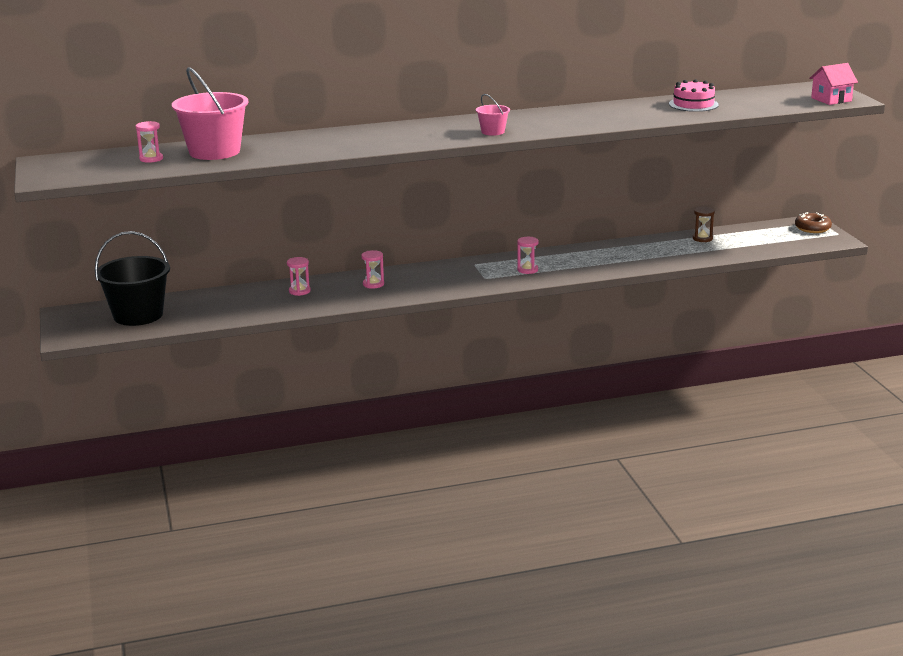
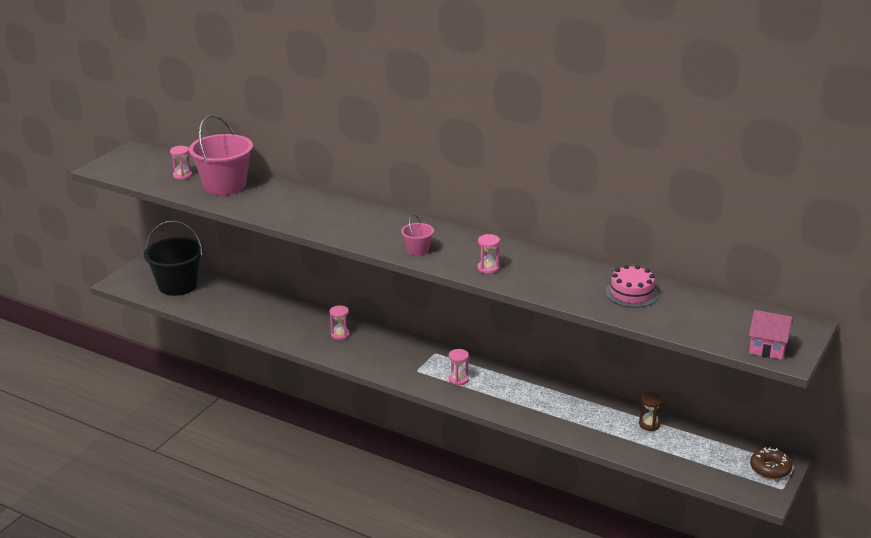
camera: 45 degrees right, 5 degrees up
pink hourglass [287,257,311,296] -> pink hourglass moved to [478,234,500,274]

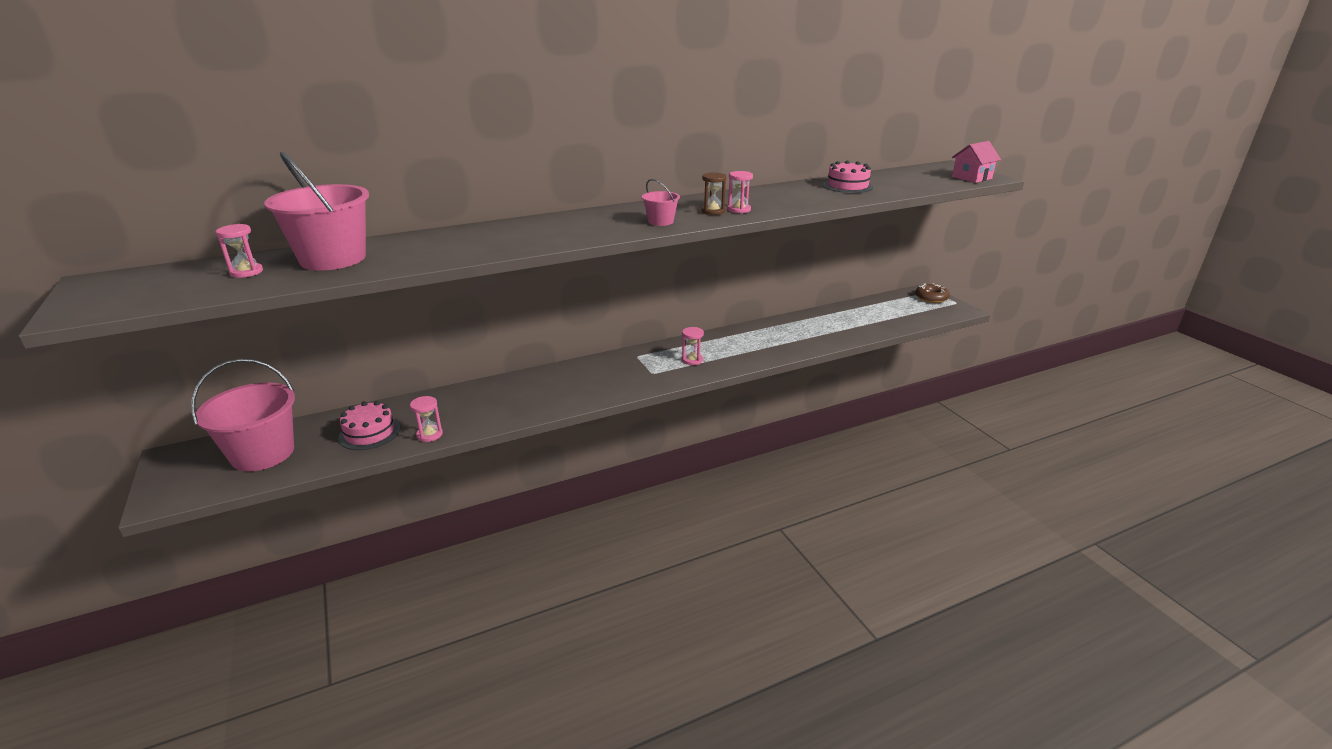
camera: 55 degrees left, 0 degrees up
black bucket [144,221,203,296] -> pink bucket [191,359,295,471]
pink hourglass [330,305,350,340] -> pink hourglass moved to [410,396,443,442]
brown hourglass [639,392,663,431] -> brown hourglass moved to [701,172,727,215]
none -> pink cake [338,401,400,450]

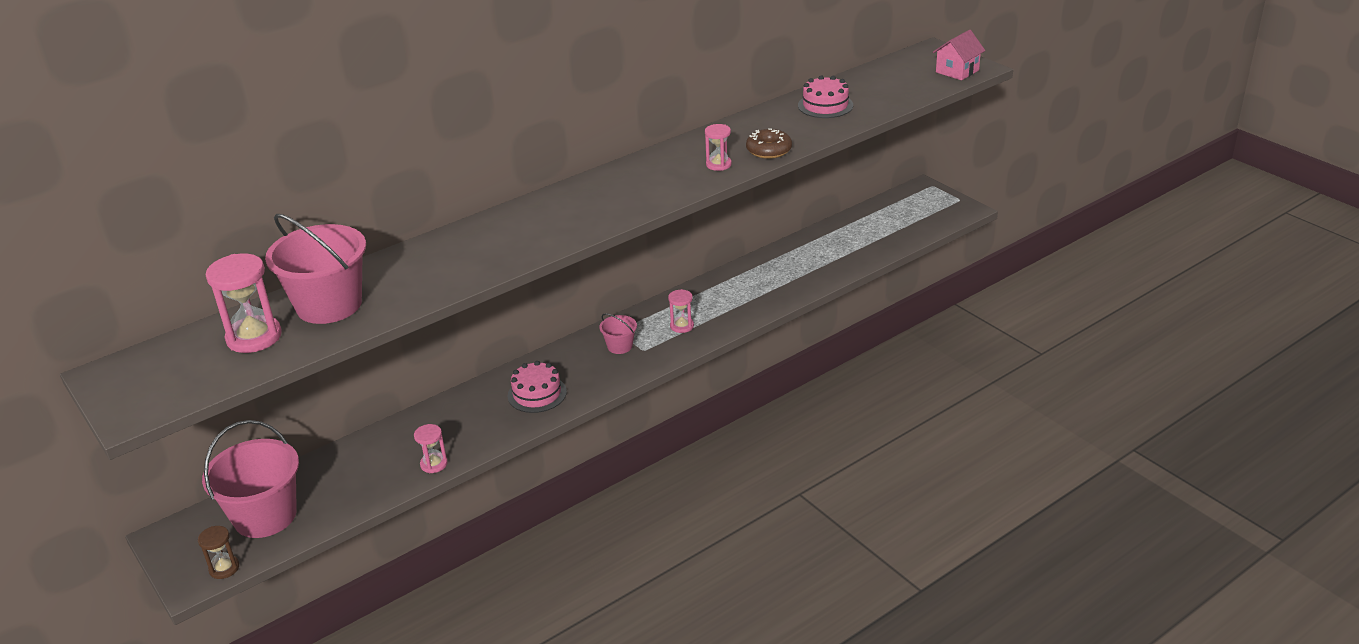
camera: 10 degrees left, 5 degrees up
pink hourglass [216,224,263,278] -> pink hourglass [206,254,282,353], size x1.77
pink cake [338,401,400,450] -> pink cake moved to [507,361,567,413]
pink bucket [642,179,680,226] -> pink bucket moved to [599,313,637,354]
brown hourglass [701,172,727,215] -> brown hourglass moved to [198,526,239,579]
brown donut [915,283,950,303] -> brown donut moved to [746,128,792,159]

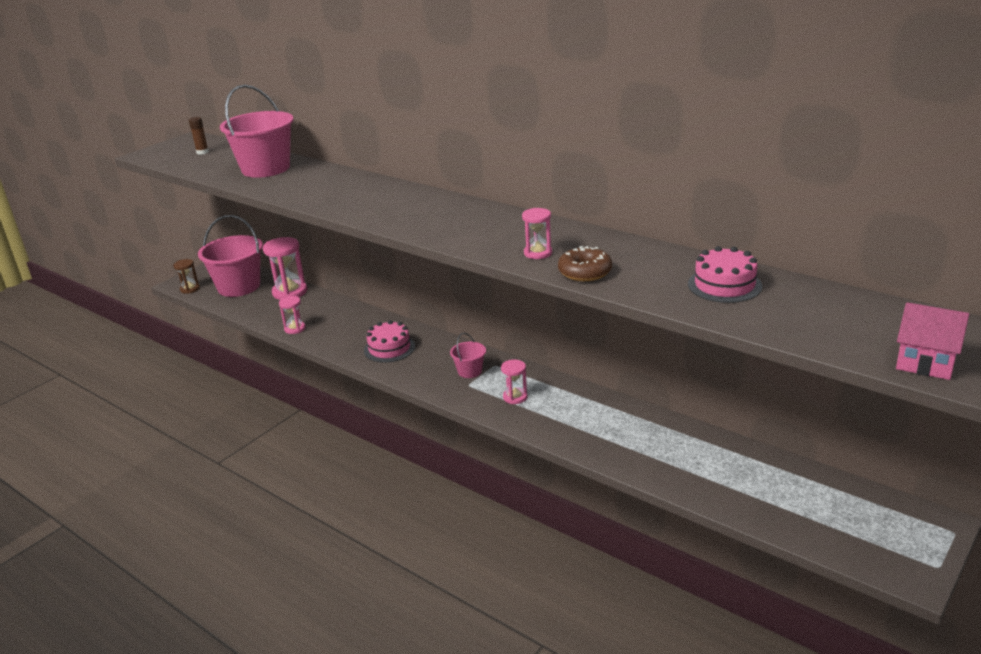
camera: 75 degrees right, 5 degrees down
pink hourglass [206,254,282,353] -> pink hourglass moved to [263,237,307,300]
none -> brown glue stick [189,117,209,155]

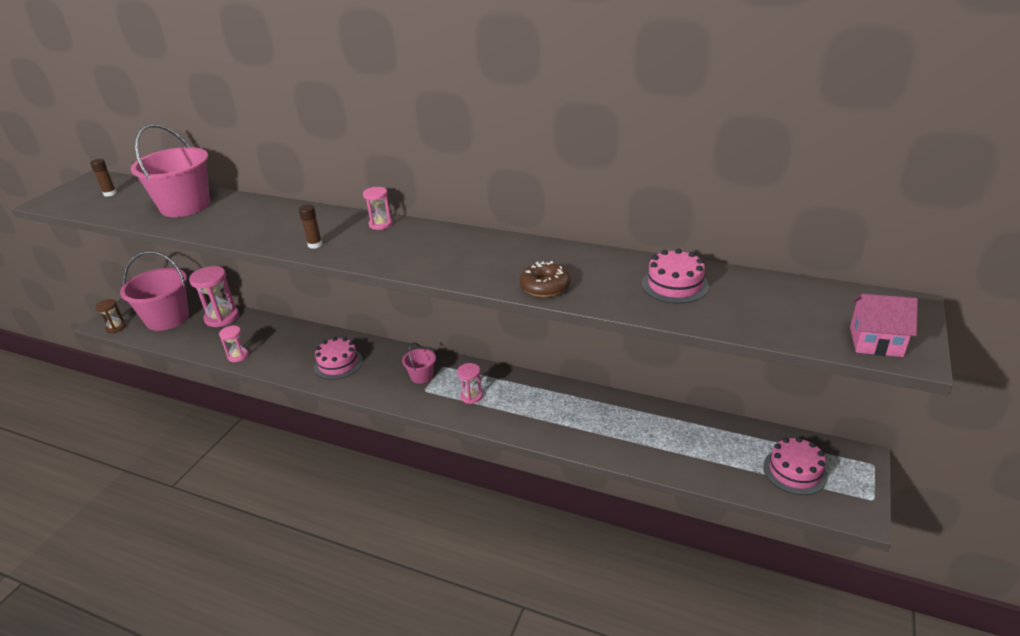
camera: 15 degrees left, 5 degrees up
pink hourglass [522,208,552,259] -> pink hourglass moved to [363,187,393,230]
none -> brown glue stick [299,204,322,249]
none -> pink cake [763,437,828,495]

